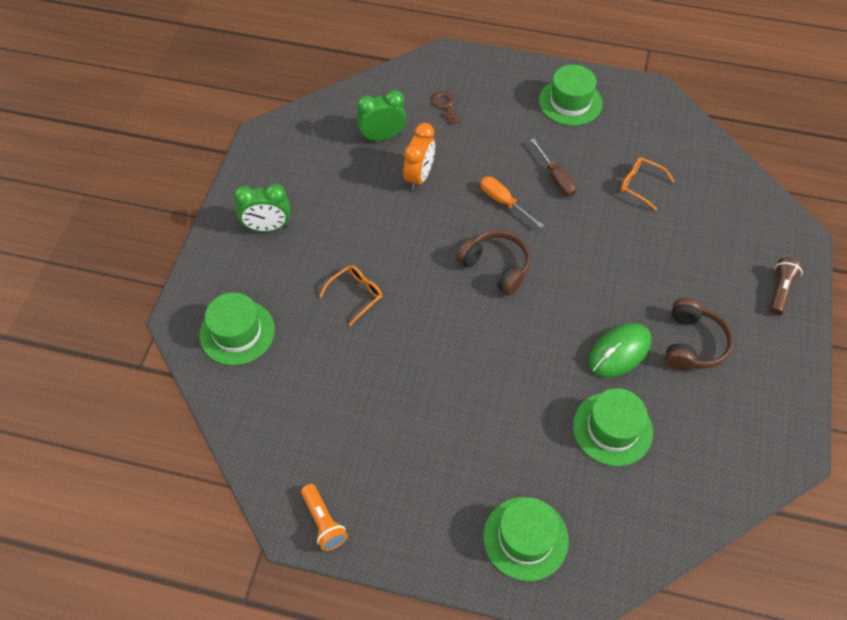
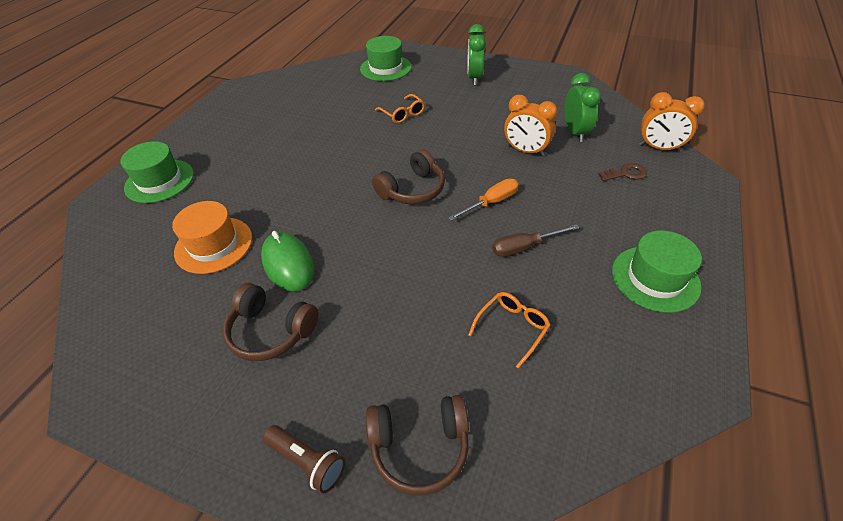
camera: 100 degrees right, 10 degrees down
orange flashlight [301,484,348,551] -> none
green hat [573,388,653,466] -> orange hat [172,201,252,274]
none -> brown headphones [366,395,469,495]
none -> orange clock [639,92,705,152]

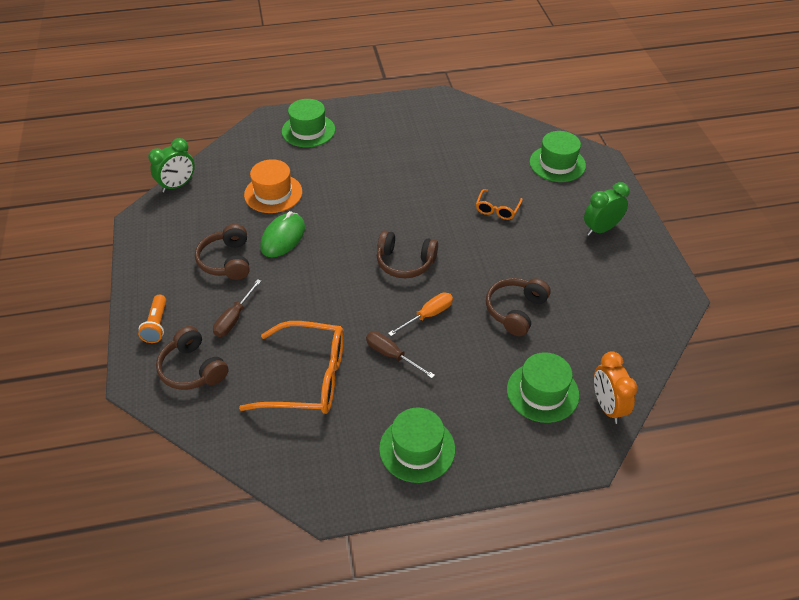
camera: 55 degrees right, 0 degrees up
brown flashlight [263,425,345,493] -> orange flashlight [138,295,166,343]
orange screwdriver [448,178,519,221] -> orange screwdriver turned 60 degrees counterclockwise [388,292,453,336]
orange glasses [468,292,550,368] -> orange glasses [239,321,344,414], size x2.06
orange clock [504,95,558,156] -> brown headphones [486,278,551,336]
green clock [565,73,601,142] -> green clock moved to [148,138,195,193]
brown key [598,163,647,181] -> green hat [507,352,579,423]
none -> brown screwdriver [213,279,261,337]

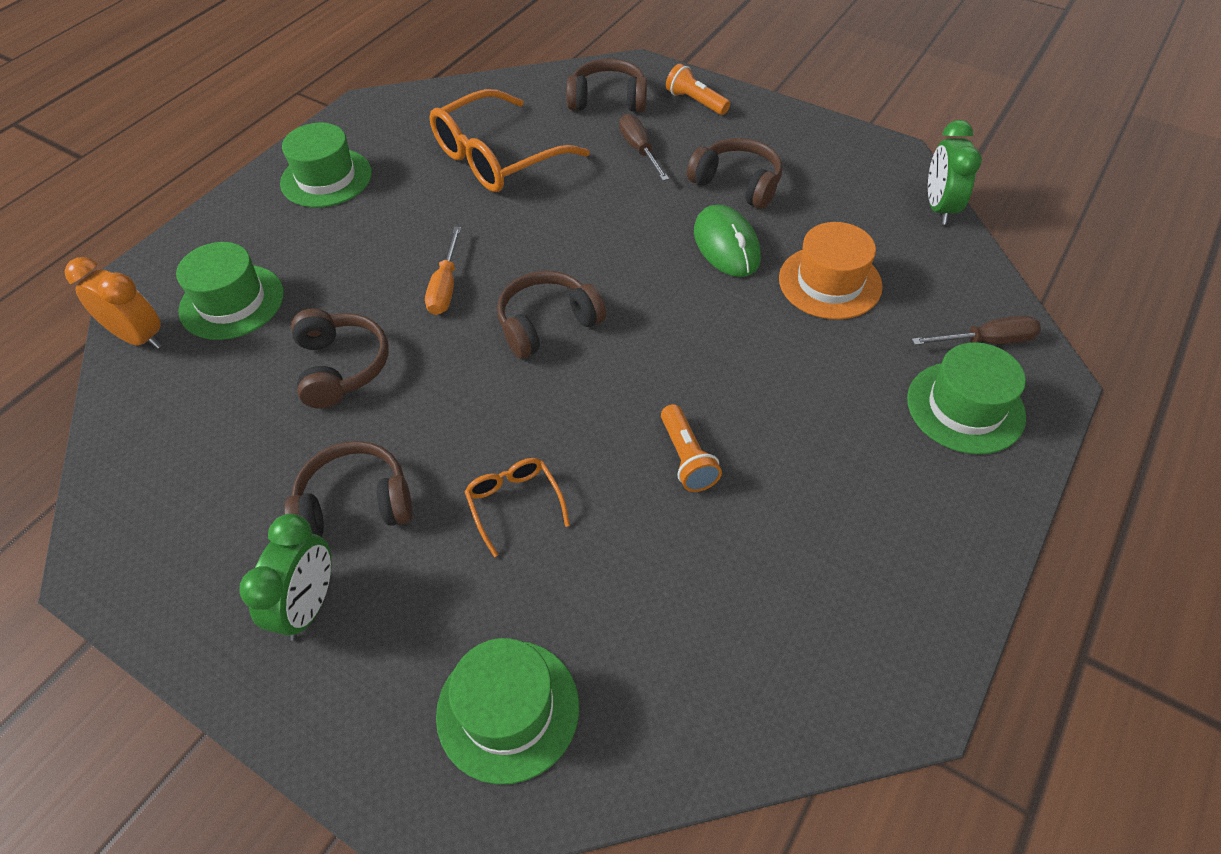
camera: 135 degrees right, 5 degrees up
brown screwdriver [366,331,435,378] -> brown screwdriver moved to [912,316,1041,345]
none -> brown headphones [284,441,413,537]
none -> orange flashlight [661,404,722,492]

